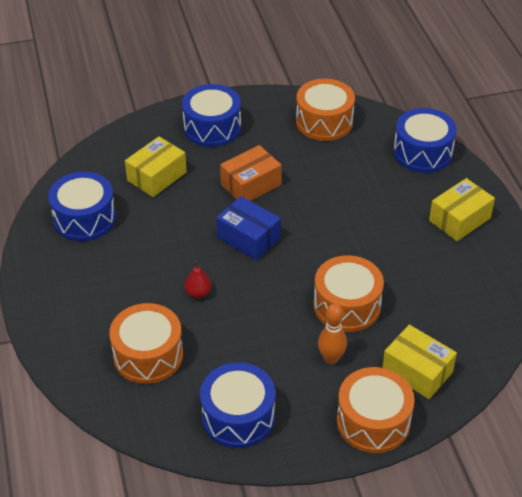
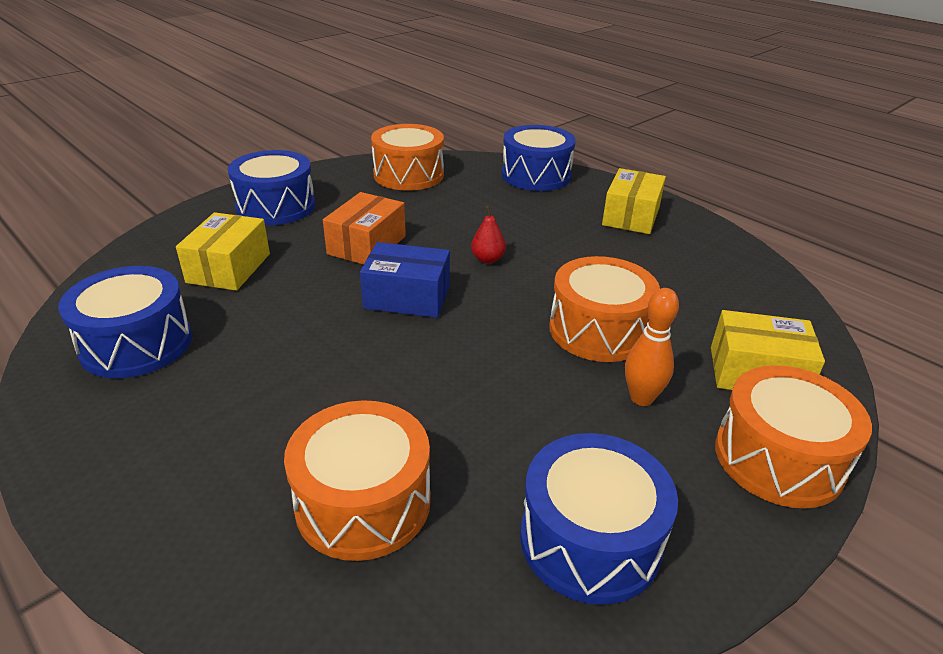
camera: 30 degrees left, 10 degrees down
red pear [185,261,211,298] -> red pear moved to [471,206,506,264]

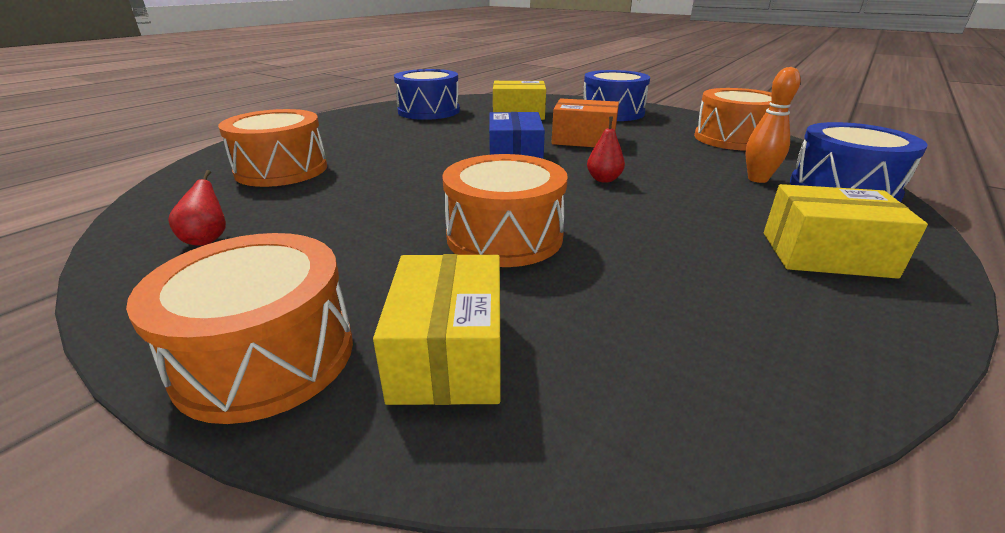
camera: 80 degrees right, 5 degrees down
blue drum [520,433,678,605] -> red pear [168,170,226,246]
orange bowling pin [625,288,679,406] -> orange bowling pin moved to [746,67,800,183]

